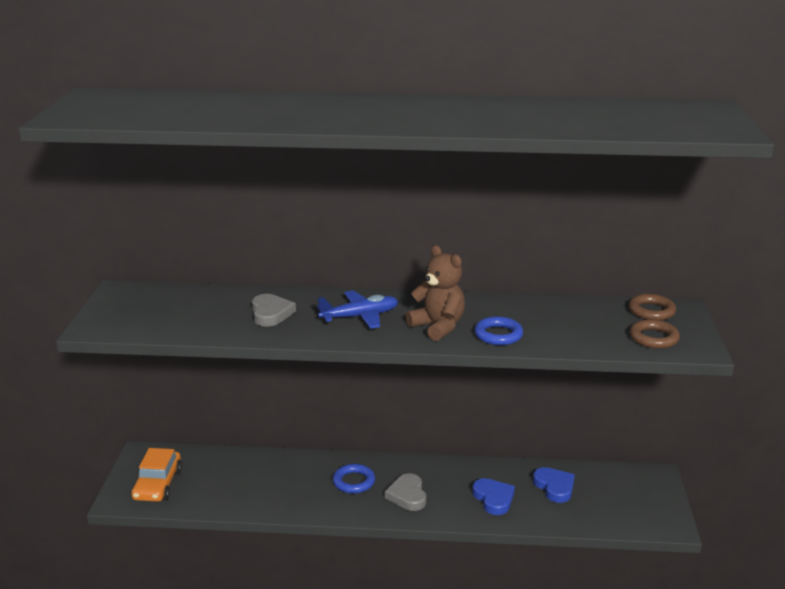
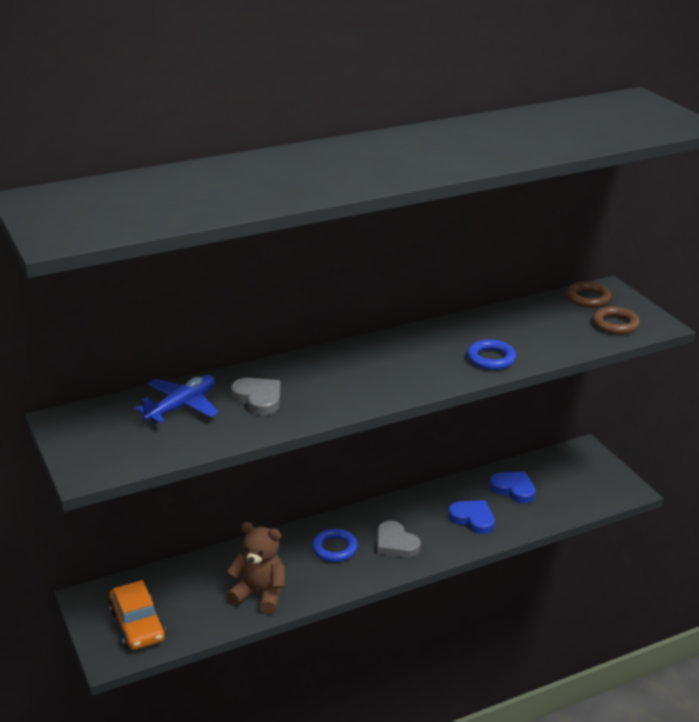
camera: 30 degrees left, 5 degrees up
blue plane [317,290,399,329] -> blue plane moved to [135,375,219,423]
brown teddy bear [406,245,465,341] -> brown teddy bear moved to [227,522,285,614]

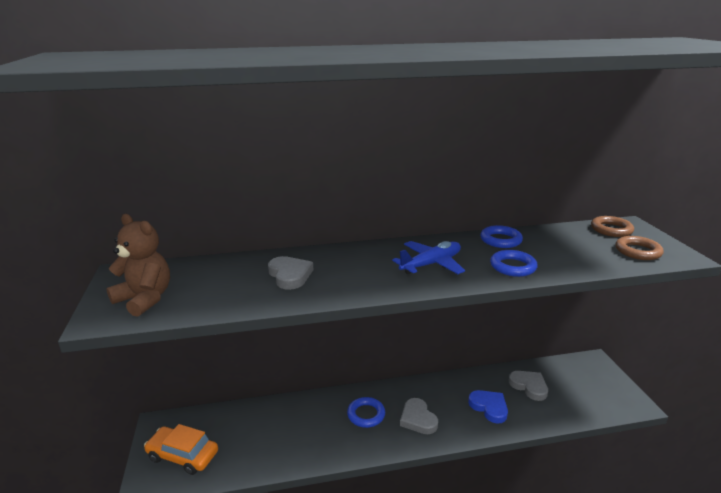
camera: 15 degrees right, 5 degrees down
orange car [109,580,166,650] -> orange car turned 120 degrees clockwise [144,424,218,475]
blue plane [135,375,219,423] -> blue plane moved to [392,241,465,274]
brown teddy bear [227,522,285,614] -> brown teddy bear moved to [107,214,170,317]
blue heart [489,471,536,503] -> grey heart [509,371,548,401]
none -> blue ring [480,225,523,248]

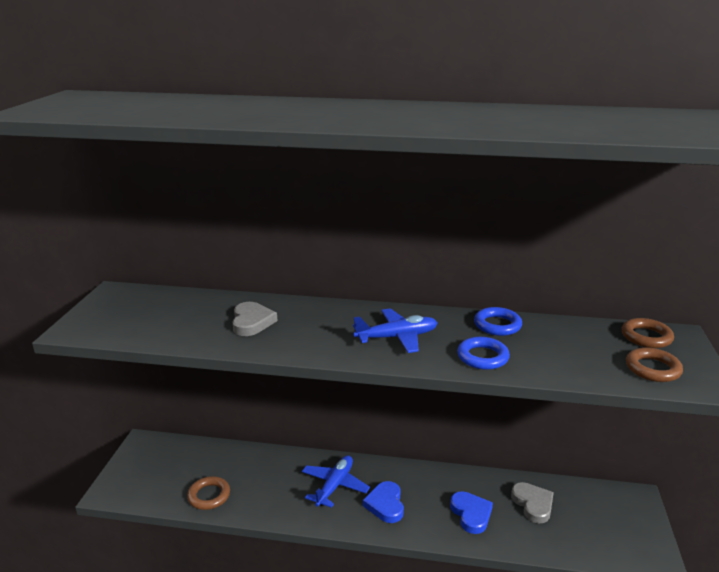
camera: 20 degrees right, 0 degrees up
brown teddy bear [107,214,170,317] -> none
orange car [144,424,218,475] -> none
blue ring [347,397,385,428] -> blue plane [302,455,370,508]
grey heart [400,398,438,434] -> blue heart [363,481,404,523]
none -> brown ring [187,476,230,510]

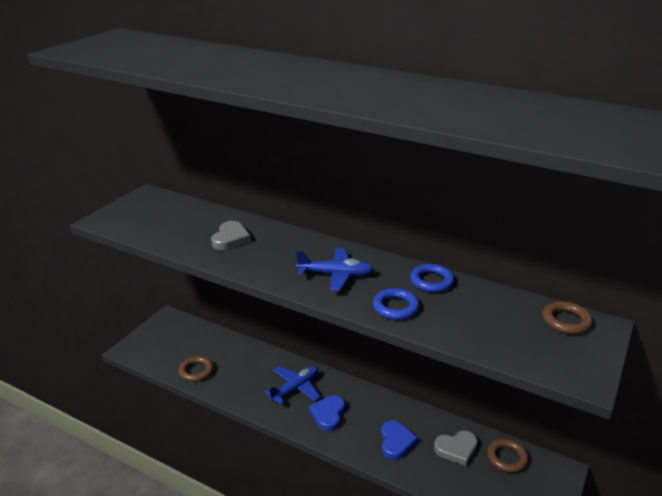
camera: 20 degrees right, 5 degrees up
grey heart [511,482,554,524] -> grey heart turned 75 degrees clockwise [434,431,478,466]
brown ring [626,347,683,382] -> brown ring moved to [487,439,528,473]

